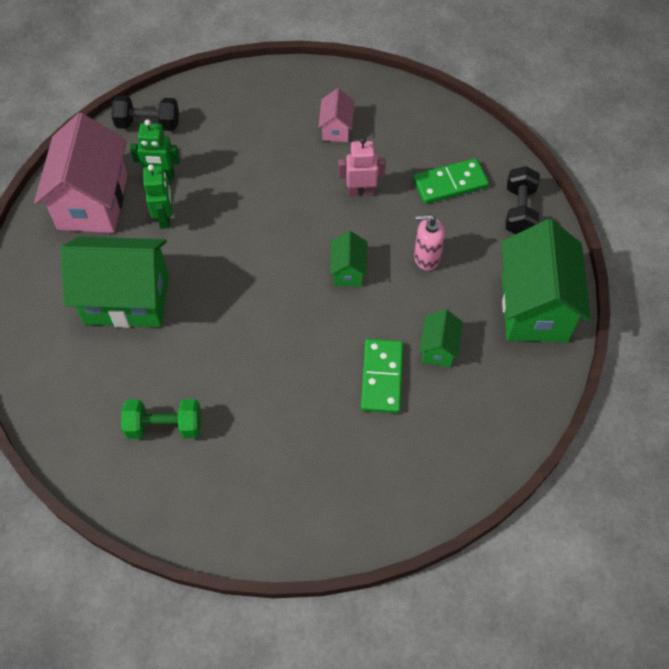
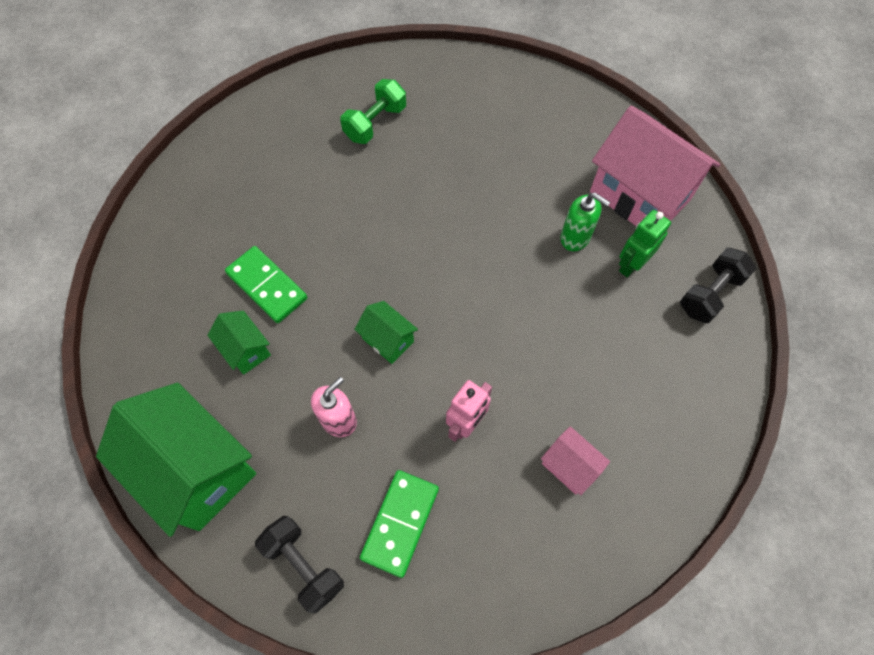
camera: 130 degrees right, 5 degrees up
green house [60,237,169,328] -> none
green robot [143,164,172,229] -> green soap dispenser [560,193,610,251]

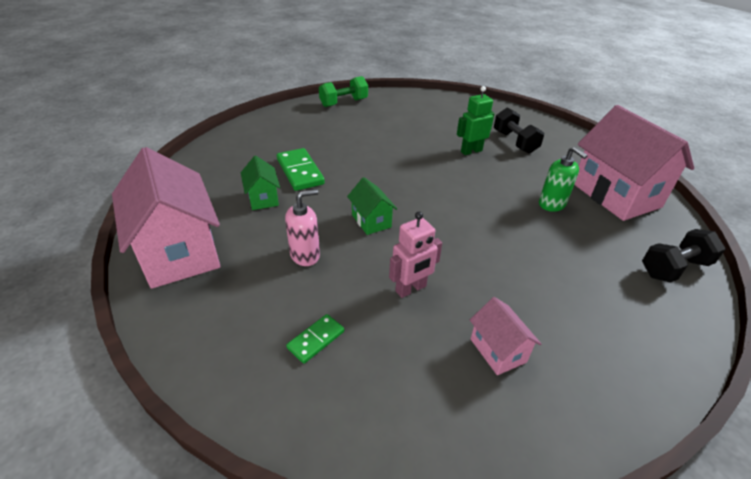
camera: 20 degrees right, 25 degrees down
green house [96,383,256,537] -> pink house [112,147,221,289]
black dumbbell [255,516,344,613] -> black dumbbell moved to [494,107,544,154]
green dumbbell [340,79,406,144] -> green dumbbell moved to [319,76,368,107]
green domino [360,470,439,578] -> green domino [286,314,344,364], size x0.58
green robot [619,210,671,278] -> green robot moved to [457,86,495,155]

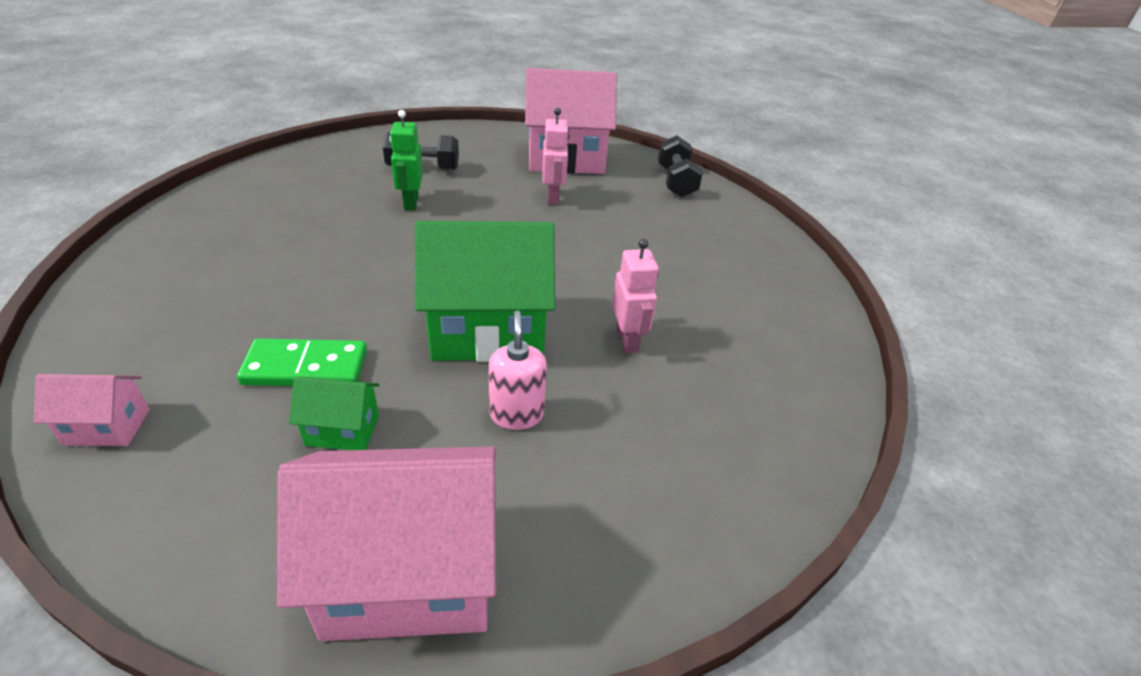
camera: 70 degrees left, 0 degrees up
green domino [286,314,344,364] -> none
green dumbbell [319,76,368,107] -> none
green house [347,177,397,235] -> green house [415,221,555,362], size x2.13
pink house [470,297,541,375] -> pink house moved to [34,374,150,446]
green soap dispenser [539,147,588,212] -> pink robot [542,108,569,204]

